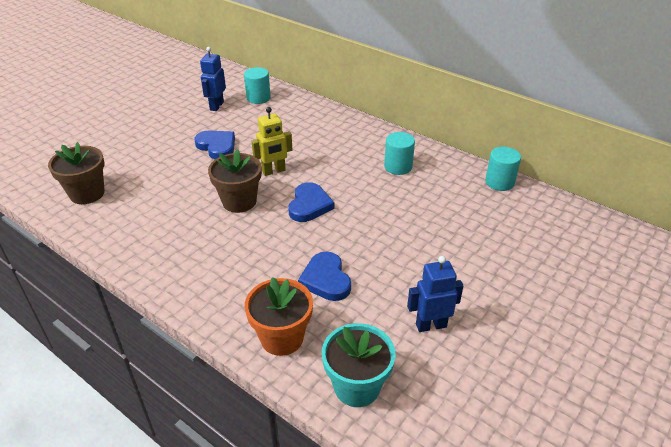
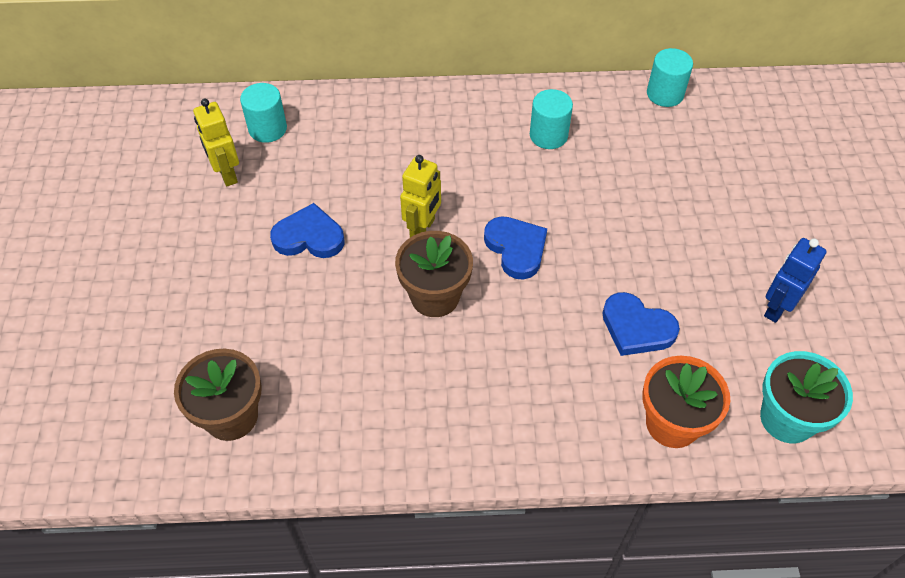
camera: 40 degrees left, 15 degrees up
blue robot [200,47,226,111] -> yellow robot [193,99,239,186]

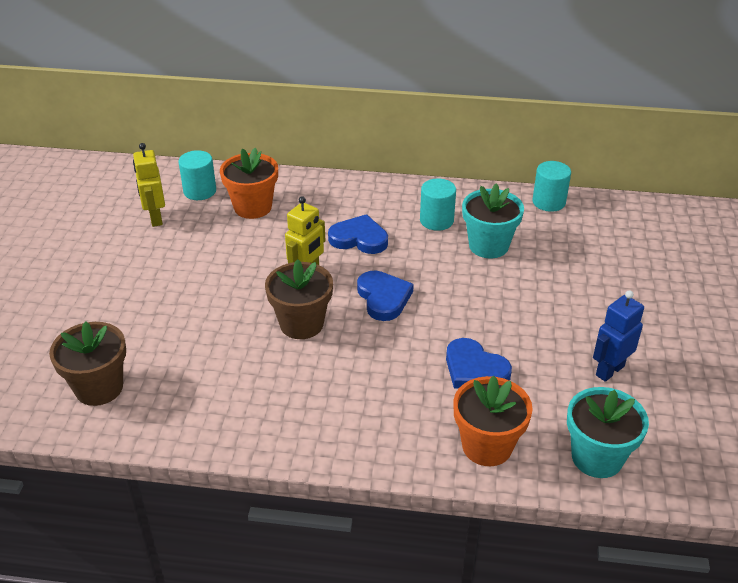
camera: 10 degrees right, 15 degrees down
blue heart [270,203,345,258] -> blue heart moved to [328,214,388,254]
none -> orange flower pot [220,148,278,219]
none -> turquoise flower pot [462,184,524,258]

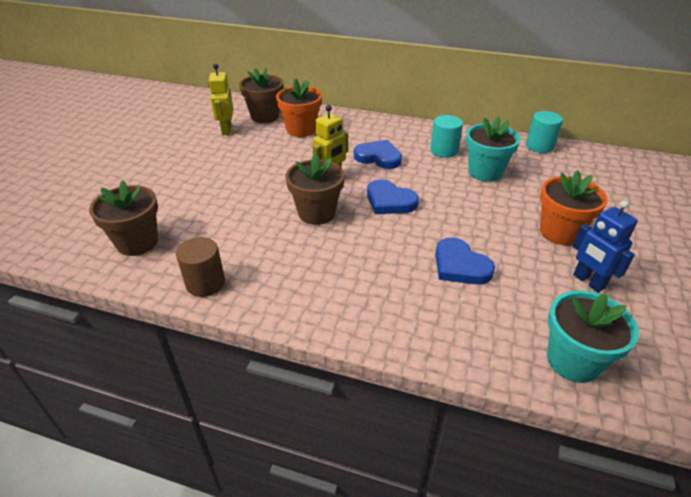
camera: 10 degrees right, 0 degrees up
turquoise cylinder [178,150,216,200] -> brown flower pot [239,68,283,123]
blue heart [357,270,414,321] -> blue heart turned 135 degrees clockwise [367,179,419,214]
orange flower pot [453,376,533,466] -> orange flower pot moved to [540,170,608,245]
blue robot [593,291,644,382] -> blue robot turned 90 degrees counterclockwise [573,200,638,293]
none -> brown cylinder [176,237,225,297]

